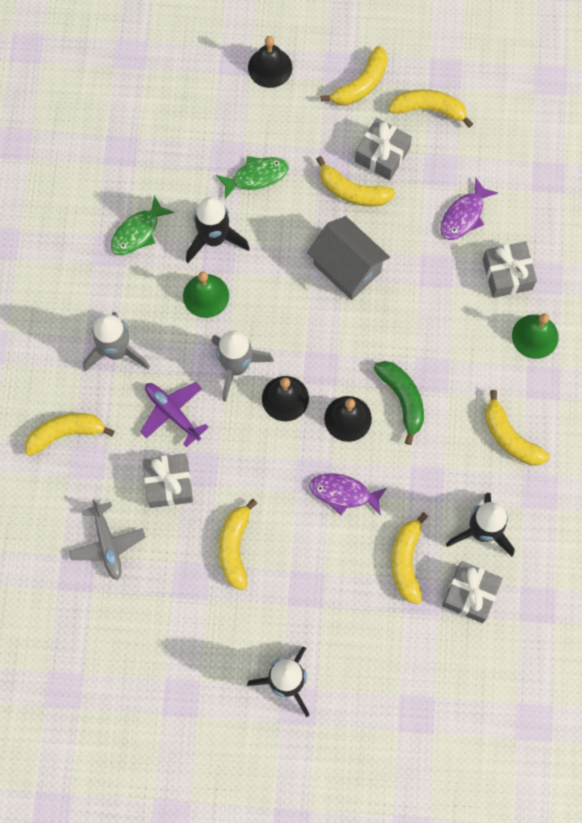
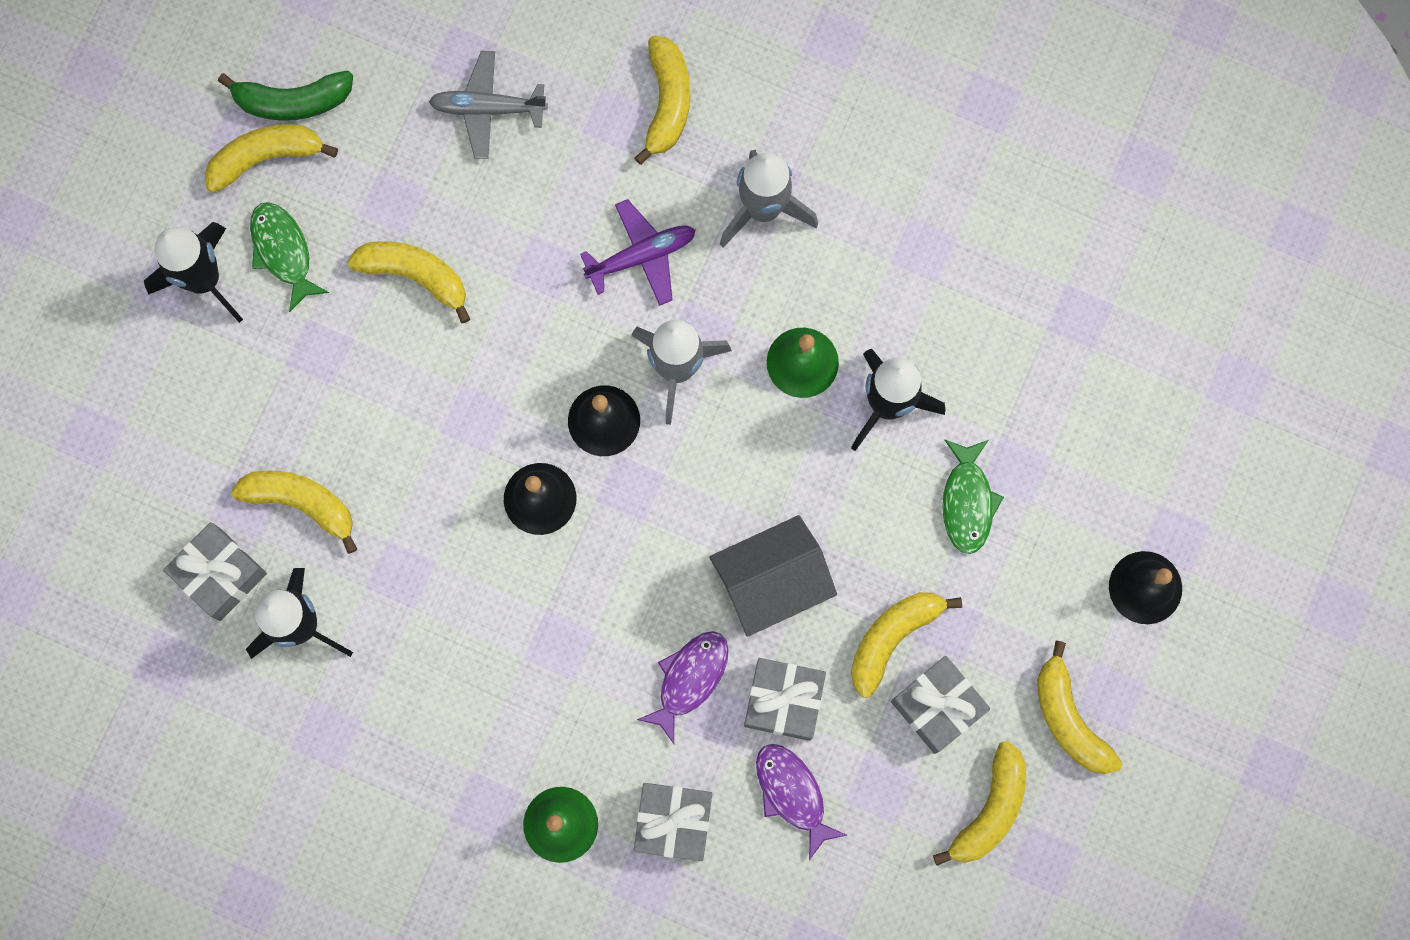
camera: 110 degrees right, 5 degrees up
green fish [111,195,174,255] -> green fish moved to [250,202,329,312]
grey gift [143,453,193,508] -> grey gift moved to [744,658,826,741]
purple fish [309,473,387,516] -> purple fish moved to [637,631,729,744]
green banana [373,361,424,445] -> green banana moved to [218,71,353,121]
yellow banana [485,390,550,466] -> yellow banana moved to [205,124,338,193]

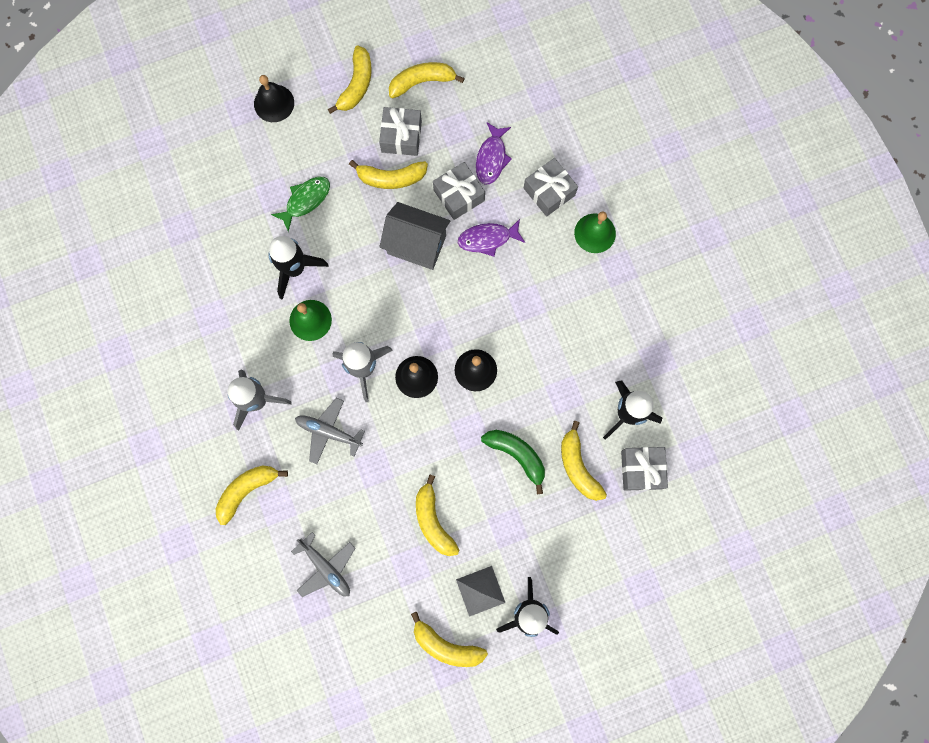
camera: 135 degrees left, 0 degrees up
green banana [218,71,353,121] -> green banana moved to [481,430,545,494]
green fish [250,202,329,312] -> grey pyramid [456,566,505,617]
purple plane [580,199,696,306] -> grey plane [295,398,365,464]

